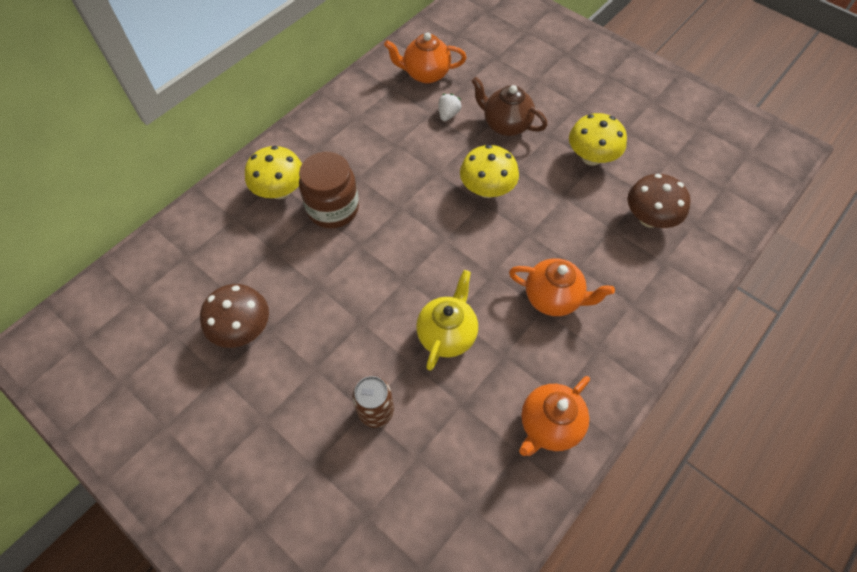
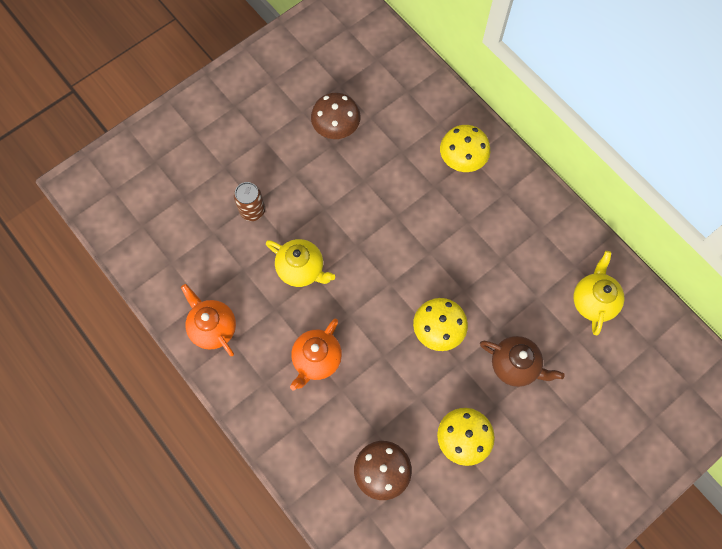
camera: 100 degrees right, 10 degrees up
brown jar [299,152,359,229] -> none
orange teapot [384,32,466,84] -> yellow teapot [574,251,625,335]
white strawberry [438,93,461,121] -> none
brown teapot [472,77,547,136] -> brown teapot turned 75 degrees clockwise [480,336,565,387]

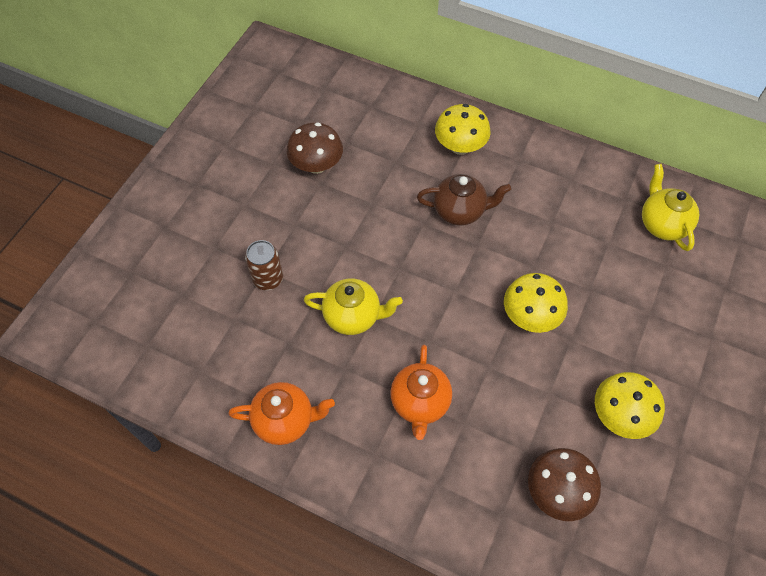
camera: 25 degrees left, 10 degrees down
orange teapot [181,284,236,356] -> orange teapot turned 150 degrees clockwise [228,382,335,445]
brown teapot [480,336,565,387] -> brown teapot moved to [417,174,511,226]

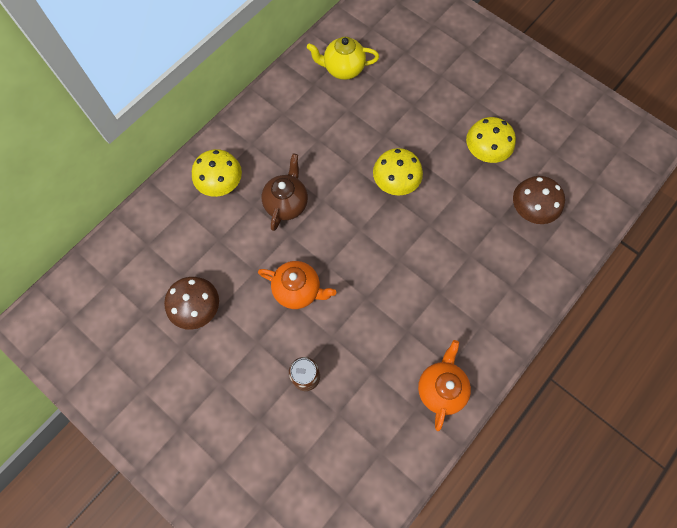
camera: 75 degrees left, 10 degrees up
yellow teapot [304,279,403,335] -> none
orange teapot [390,345,452,440] -> orange teapot moved to [258,261,336,309]

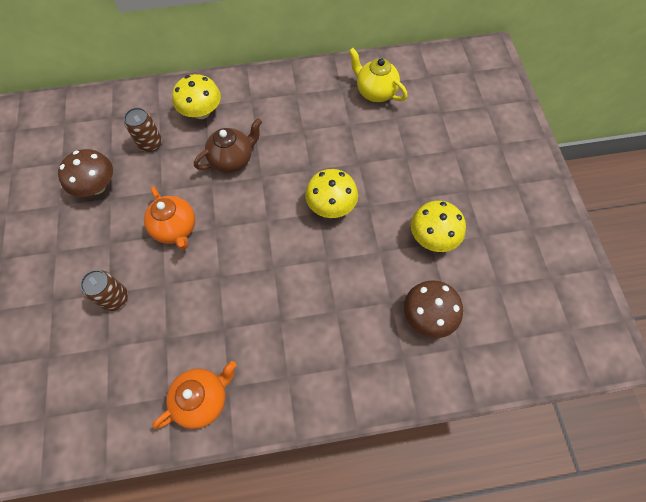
camera: 40 degrees right, 5 degrees down
none -> brown can [124,107,162,152]

